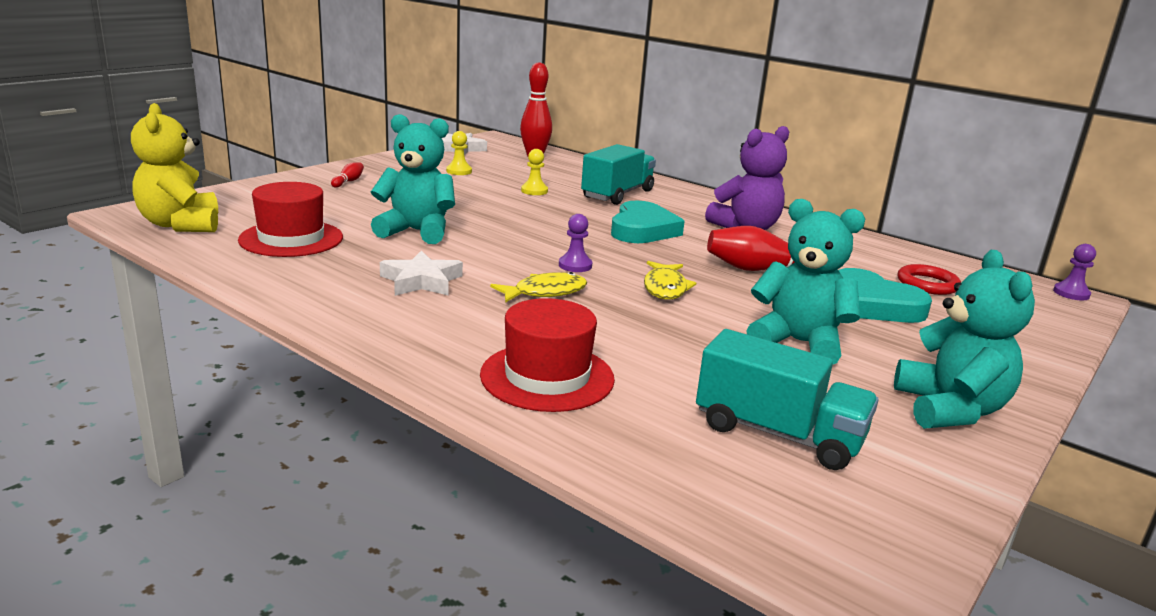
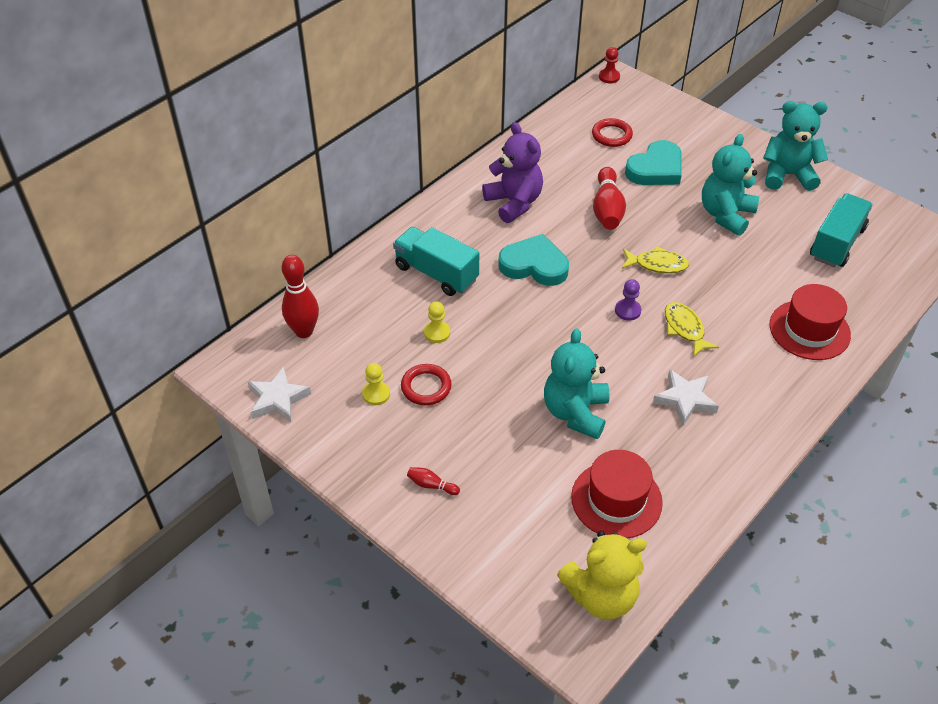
camera: 85 degrees left, 25 degrees up
purple pawn [1053,244,1096,300] -> red pawn [599,47,620,83]
none -> red ring [401,364,452,405]

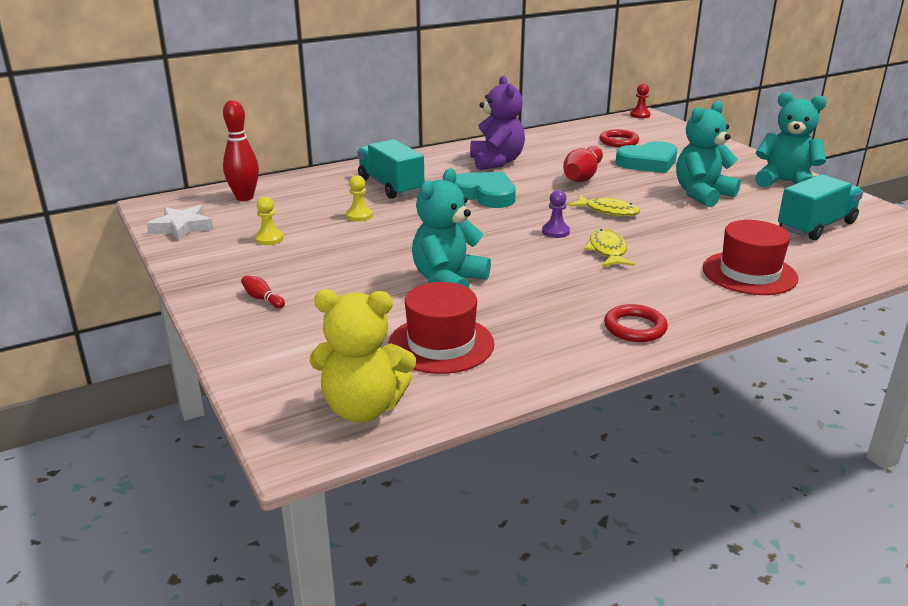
camera: 20 degrees right, 20 degrees down
red ring [401,364,452,405] -> red ring moved to [604,304,668,342]
white star [653,370,719,426] -> none

